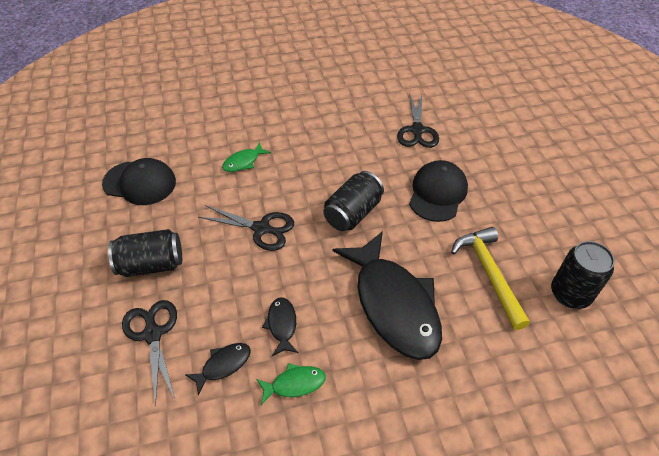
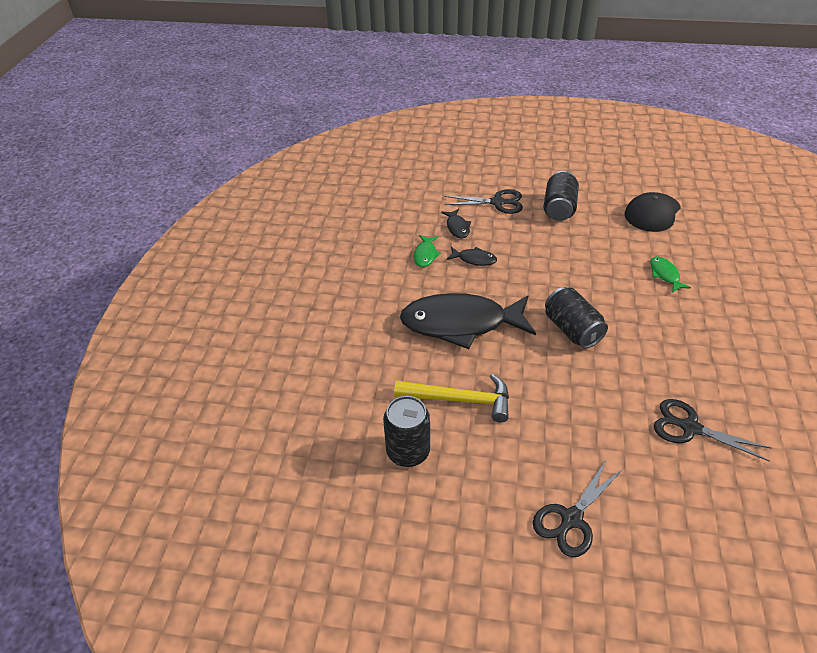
camera: 115 degrees right, 5 degrees down
black scissors [198,205,294,251] -> black scissors moved to [533,459,623,557]
black cap [409,160,468,222] -> none

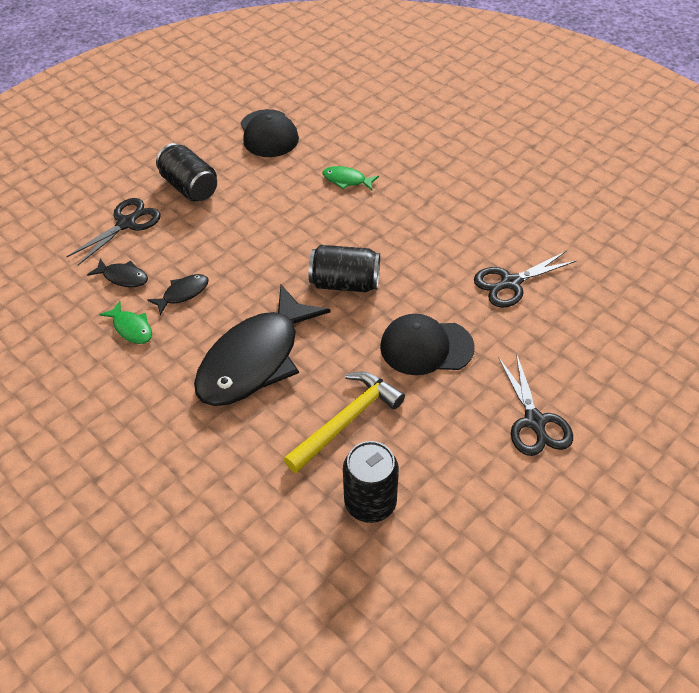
camera: 55 degrees left, 5 degrees up
none -> black cap [380,314,475,375]

